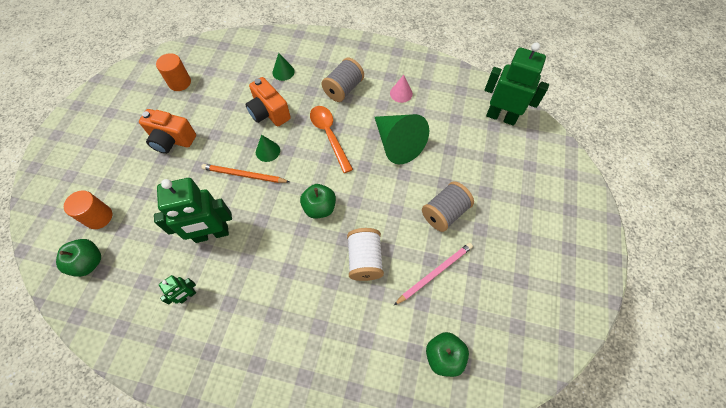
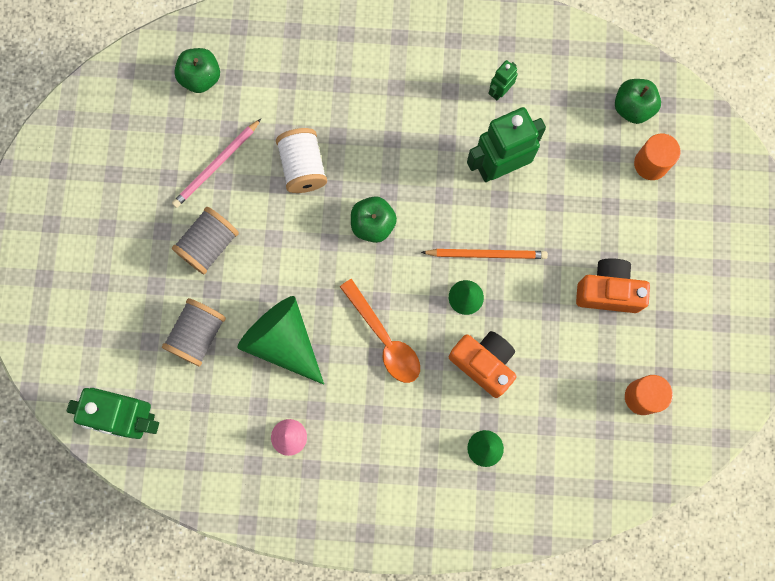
camera: 170 degrees right, 15 degrees up
grey spool [321,58,364,102] -> grey spool moved to [162,298,226,367]

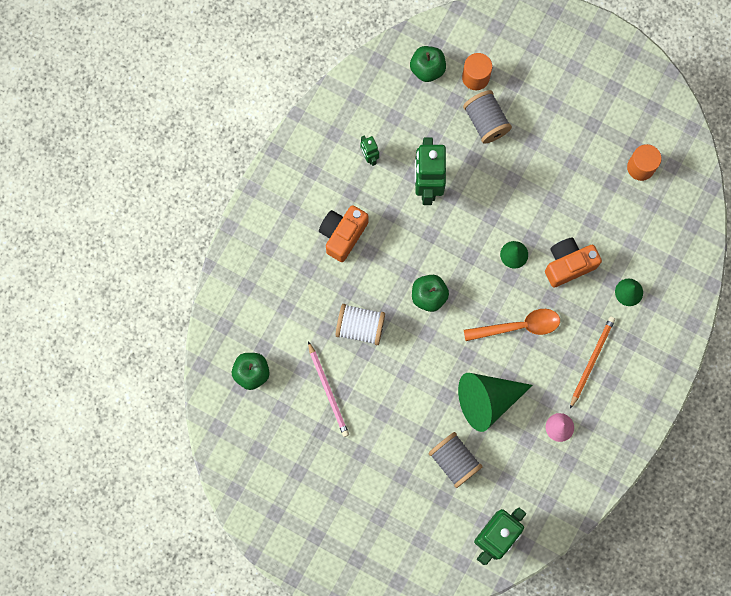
camera: 65 degrees left, 0 degrees up
grey spool [172,207,239,274] -> grey spool moved to [463,90,512,144]
orange pencil [421,249,548,259] -> orange pencil moved to [570,317,615,409]
orange camera [576,258,650,313] -> orange camera moved to [319,205,368,262]

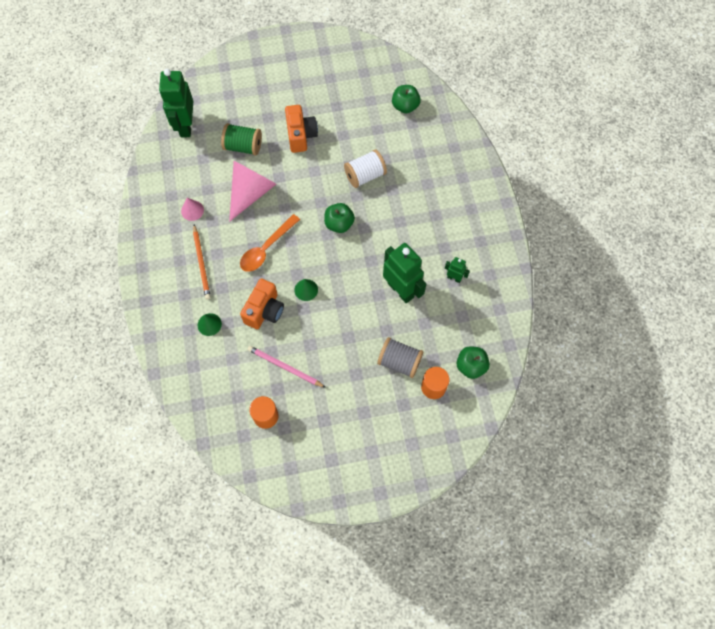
camera: 140 degrees right, 10 degrees down
pink pencil [308,341,349,437] -> pink pencil moved to [247,346,326,388]
orange camera [319,205,368,262] -> orange camera moved to [285,105,318,153]
grey spool [428,432,483,488] -> green spool [221,123,262,156]
green cone [458,373,533,432] -> pink cone [229,161,276,222]

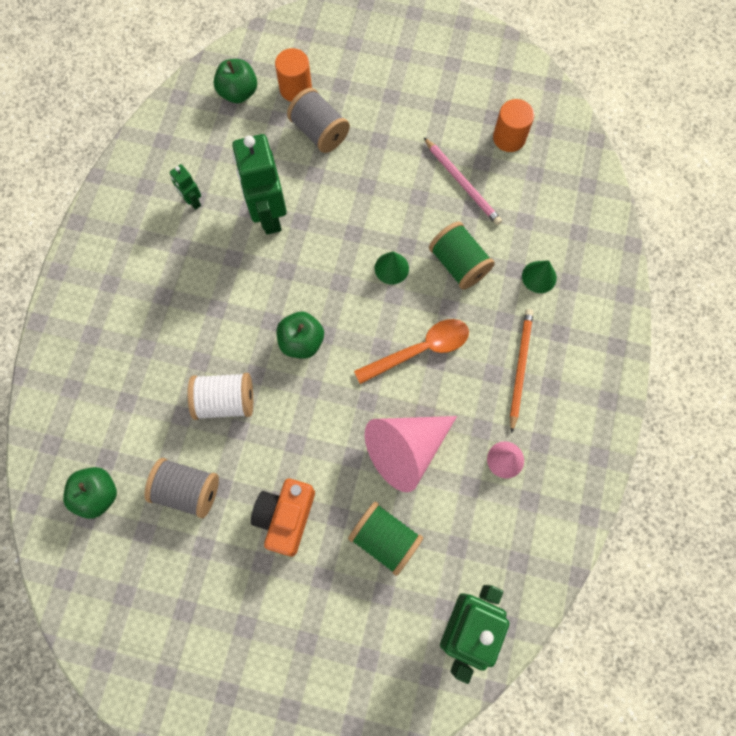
camera: 155 degrees left, 5 degrees up
orange camera [240,279,284,329] -> green spool [429,221,495,290]
none -> grey spool [144,458,219,518]

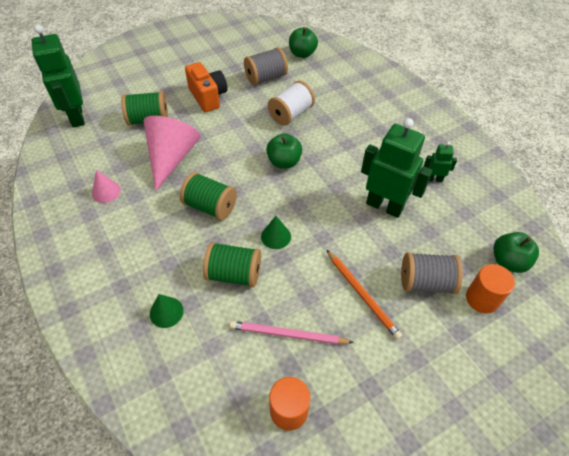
camera: 135 degrees right, 20 degrees down
orange spoon [354,319,469,384] -> green spool [180,172,237,220]
orange pencil [510,309,533,433] -> orange pencil moved to [326,249,402,340]

